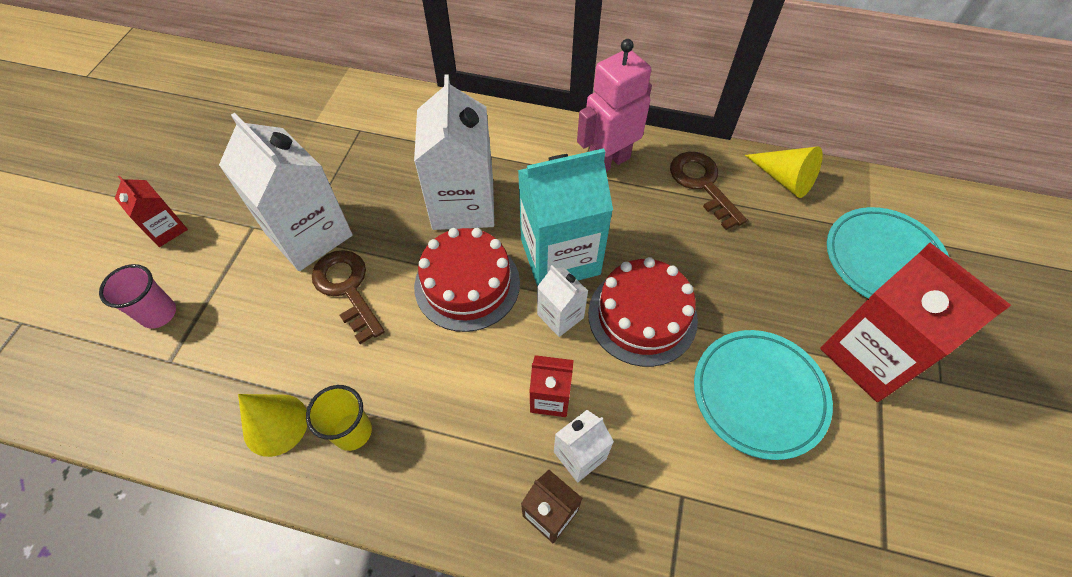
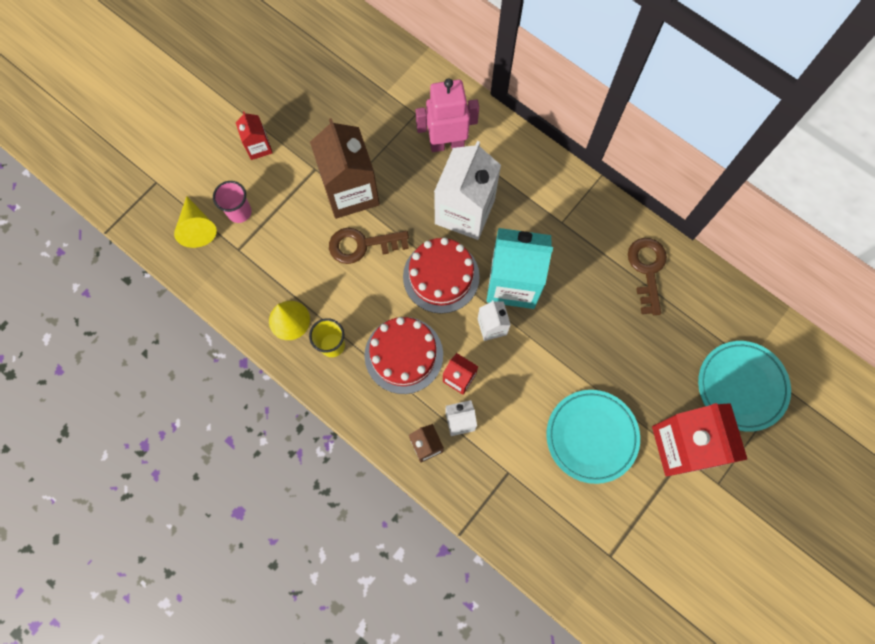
camera: 25 degrees right, 15 degrees up
white carton [219,113,353,271] -> brown carton [310,118,380,219]
brown key [312,250,385,344] -> brown key turned 90 degrees counterclockwise [329,228,409,264]
pink robot [577,39,652,172] -> pink robot moved to [416,78,479,152]
red cake [588,257,698,367] -> red cake moved to [364,317,443,394]
yellow cone [745,146,823,198] -> yellow cone moved to [174,196,217,248]

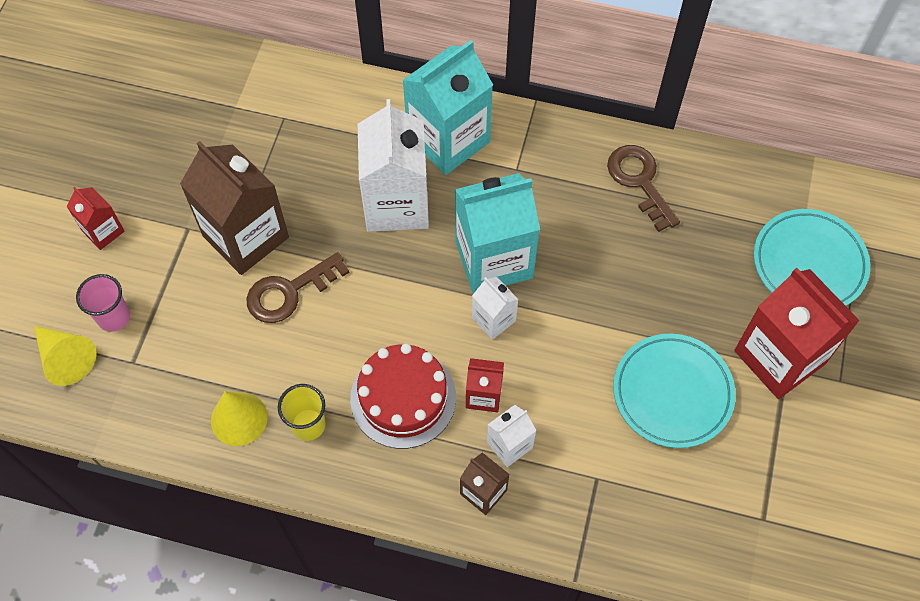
camera: 25 degrees left, 10 degrees down
red cake [403,238,480,314] -> none
pink robot [416,78,479,152] -> none
none -> turquoise carton [402,40,493,175]

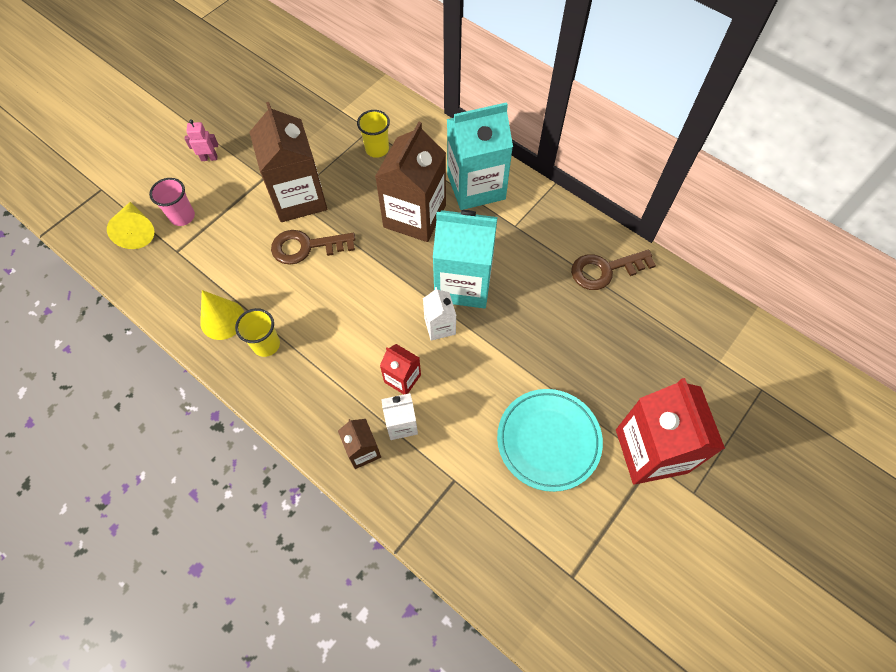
camera: 25 degrees right, 0 degrees up
red carton [67,187,125,250] -> pink robot [185,119,218,161]
red cake [350,343,456,449] -> none
white carton [358,99,429,232] -> brown carton [375,122,446,242]
brown key [607,145,680,232] -> brown key turned 105 degrees counterclockwise [571,250,656,290]
turquoise plate [754,209,870,306] -> none
none -> yellow cup [357,110,390,158]

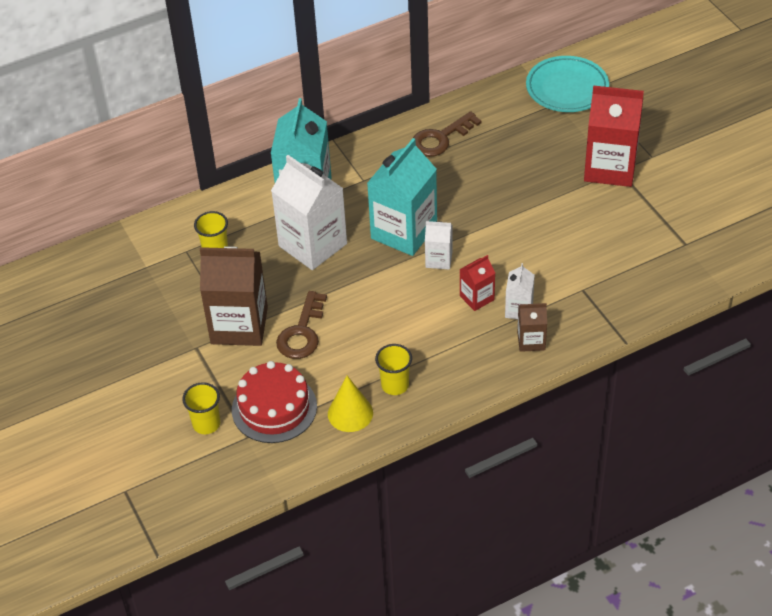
camera: 65 degrees left, 15 degrees down
yellow cone [107,202,154,249] -> none
pink cup [149,178,195,226] -> yellow cup [182,382,220,434]
pink robot [185,119,218,161] -> none
brown carton [375,122,446,242] -> white carton [271,155,347,270]
turquoise plate [497,389,603,492] -> turquoise plate moved to [526,56,609,112]
brown key [571,250,656,290] -> brown key turned 45 degrees clockwise [412,111,482,157]
none -> red cake [232,361,317,443]

